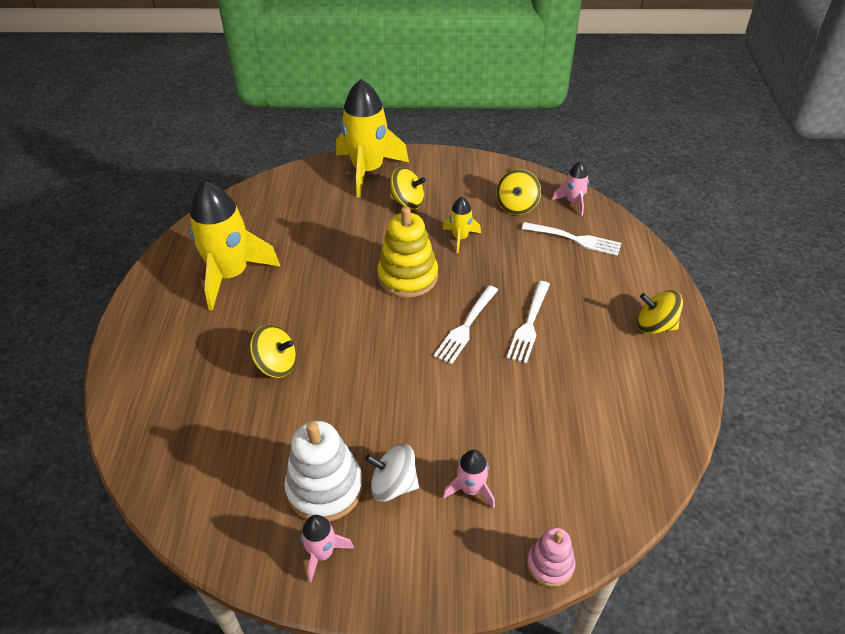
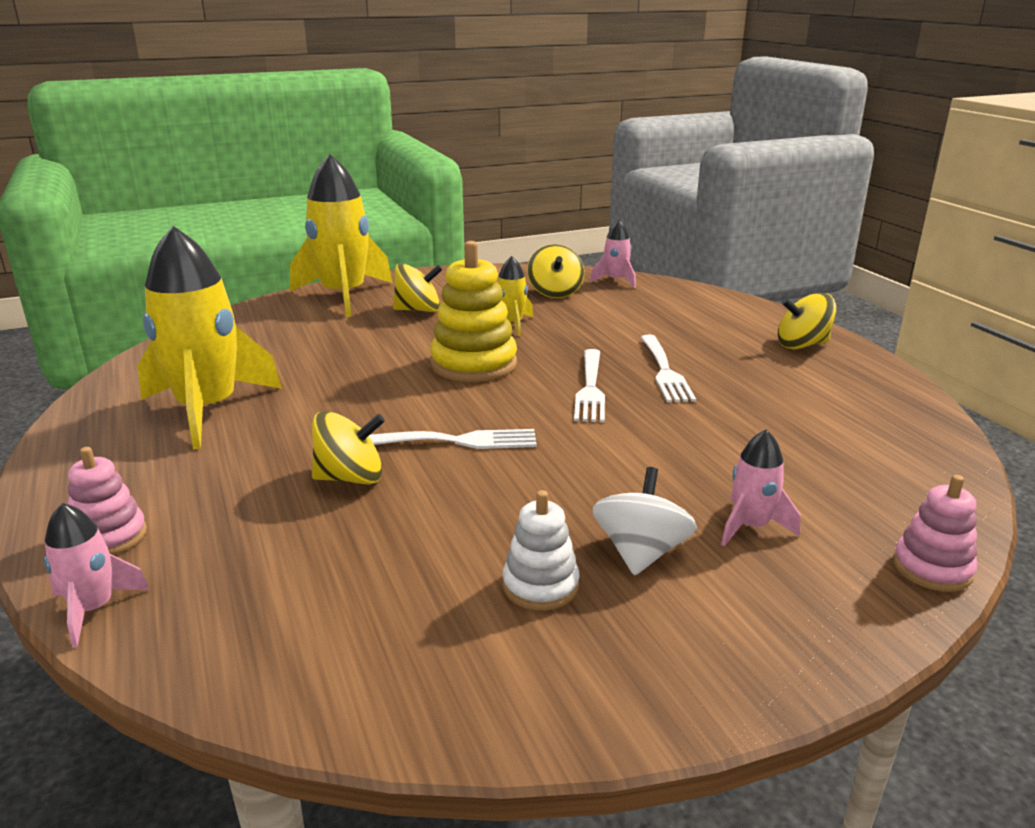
camera: 25 degrees left, 20 degrees down
white stacking toy [284,421,363,522] -> white stacking toy [503,490,580,611], size x0.57
pink rocket [301,515,354,583] -> pink rocket moved to [44,503,150,648]
white spinning top [365,444,419,502] -> white spinning top turned 120 degrees clockwise [593,467,697,576]
white fork [522,222,622,256] -> white fork moved to [369,429,537,449]
none -> pink stacking toy [68,447,147,555]

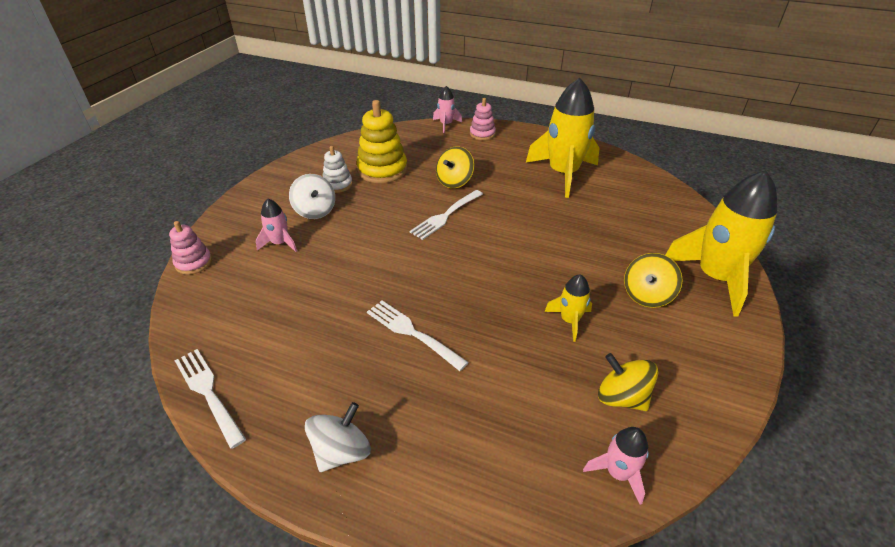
camera: 135 degrees right, 15 degrees up
yellow stacking toy [430,241,517,382] -> yellow stacking toy moved to [356,100,407,183]
white fork [574,349,605,422] -> white fork moved to [174,349,246,449]
yellow spinning top [778,293,836,349] -> white spinning top [305,402,371,472]

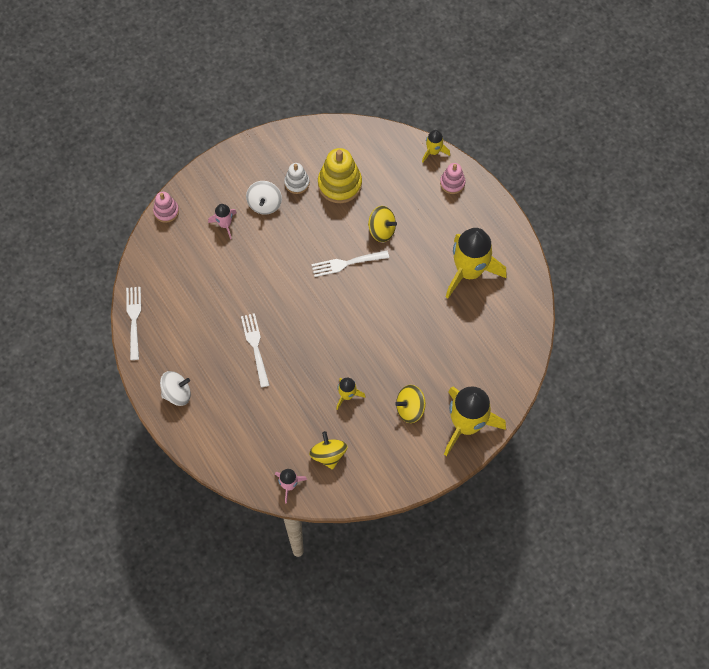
camera: 35 degrees right, 25 degrees up
pink rocket [433,86,462,133] -> yellow rocket [422,130,450,163]
yellow spinning top [436,146,474,188] -> yellow spinning top turned 135 degrees counterclockwise [368,206,397,242]

